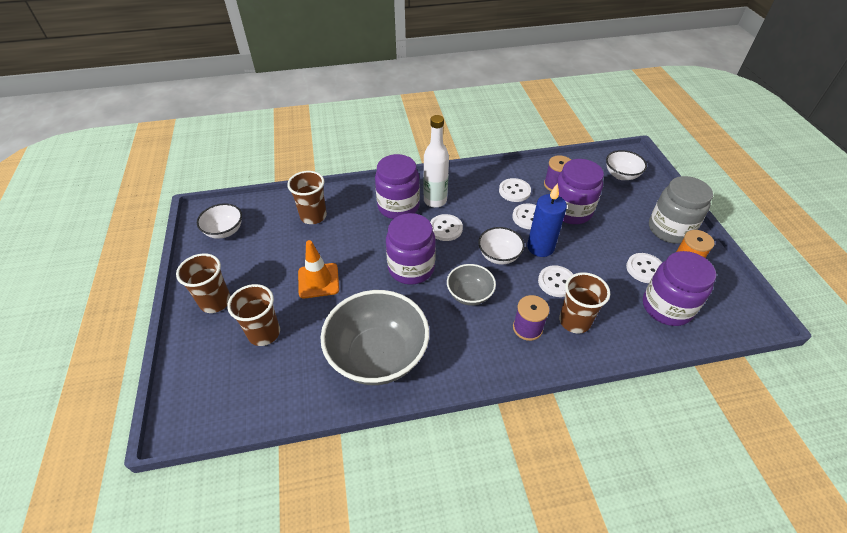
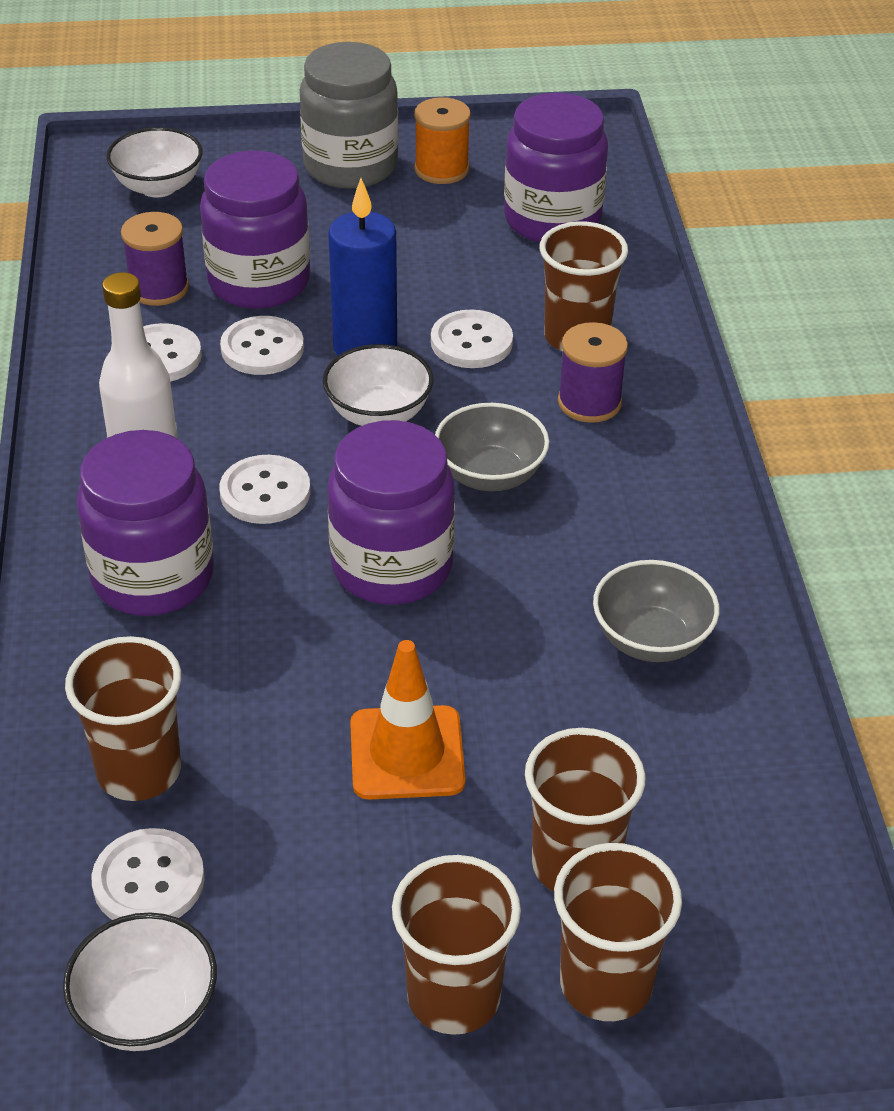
camera: 85 degrees left, 5 degrees down
grey bowl [321,290,429,385] -> grey bowl [593,560,719,662], size x0.52
white button [626,253,662,283] -> white button moved to [92,828,205,920]
none -> brown cup [554,843,682,1021]

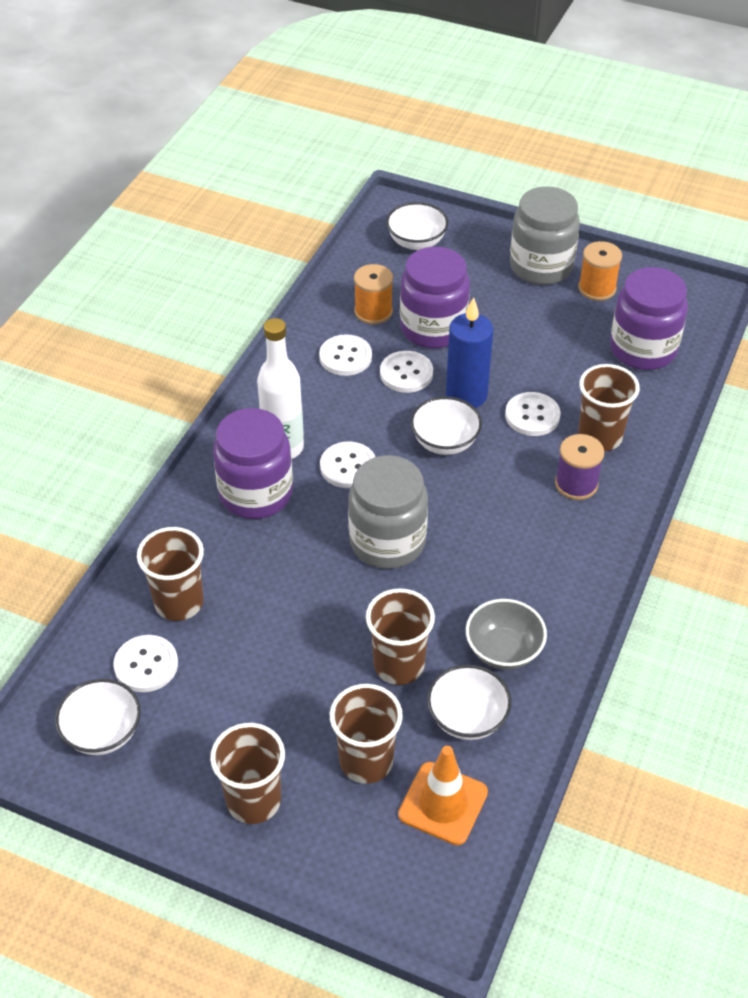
camera: 30 degrees right, 5 degrees up
purple spool [121,212,189,306] -> orange spool [354,264,393,324]
purple jar [327,420,455,605] -> grey jar [348,455,428,569]
orange traffic cone [350,640,465,800] -> orange traffic cone moved to [398,746,488,845]
grey bowl [435,403,549,491] -> none
brown cup [554,843,682,1021] -> brown cup moved to [366,588,435,685]
none -> white bowl [427,665,511,740]

